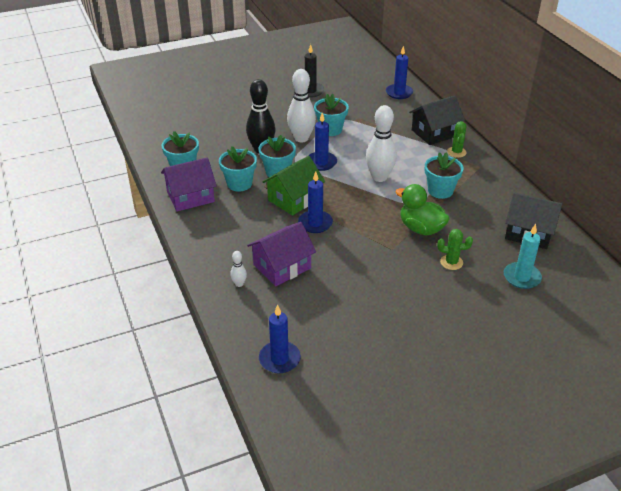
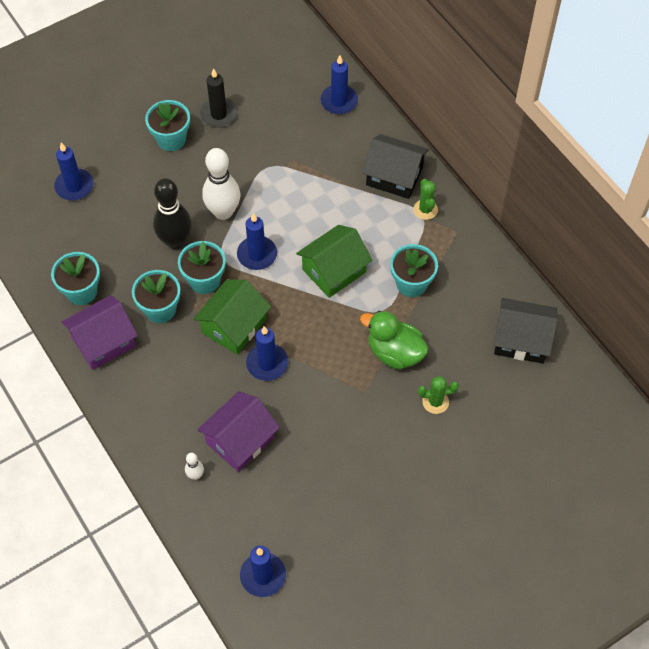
camera: 10 degrees left, 20 degrees up
turquoise flower pot [314,94,349,136] -> turquoise flower pot moved to [145,100,190,151]
white bowling pin [366,105,397,182] -> green house [296,225,373,298]
black house [409,95,465,145] -> black house turned 60 degrees clockwise [362,134,429,199]
turquoise candle [504,224,542,289] -> none
none -> blue candle [54,143,94,201]

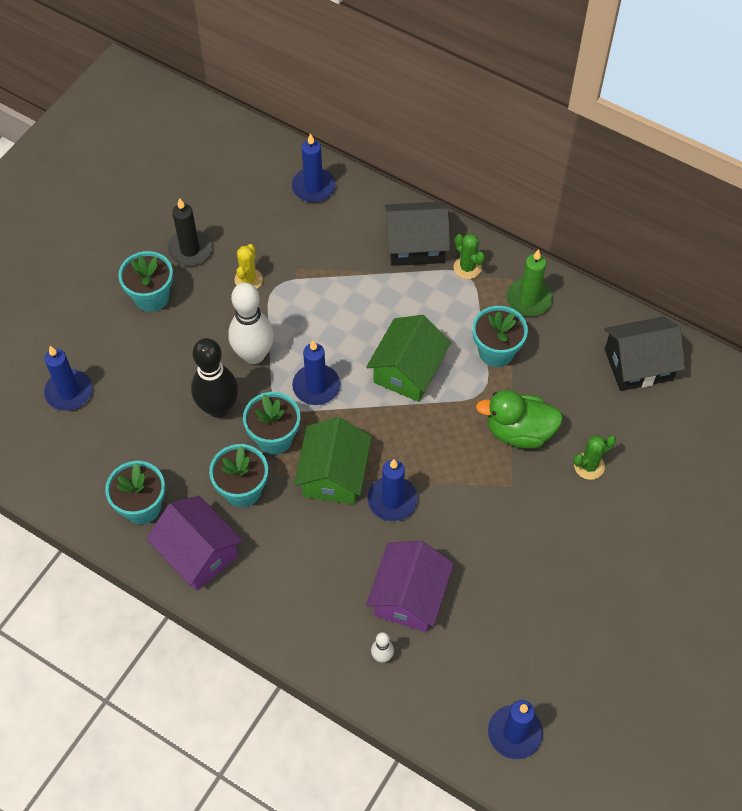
camera: 25 degrees left, 0 degrees up
purple house [62,295,138,370] -> purple house turned 75 degrees counterclockwise [146,496,243,591]
none -> yellow cactus [235,244,263,289]
none -> green candle [506,249,552,316]

